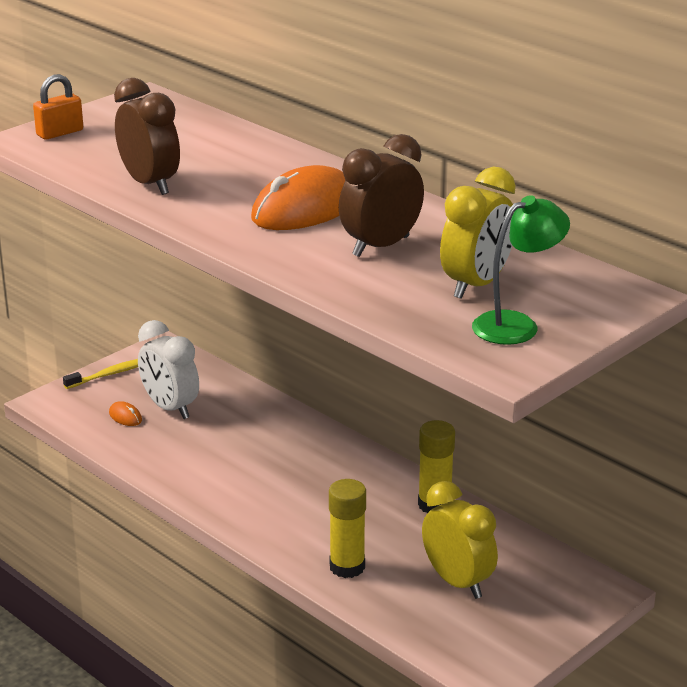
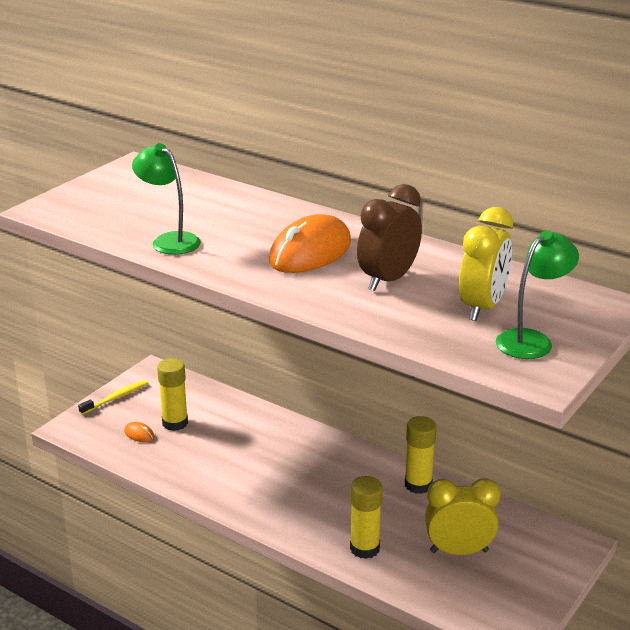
camera: 10 degrees left, 0 degrees up
orange padlock [33,74,83,140] -> none
brown clock [114,78,180,195] -> green lamp [132,143,201,255]
white clock [138,320,199,419] -> yellow glue stick [157,358,188,431]
yellow clock [422,481,498,599] -> yellow clock turned 45 degrees counterclockwise [425,478,501,555]

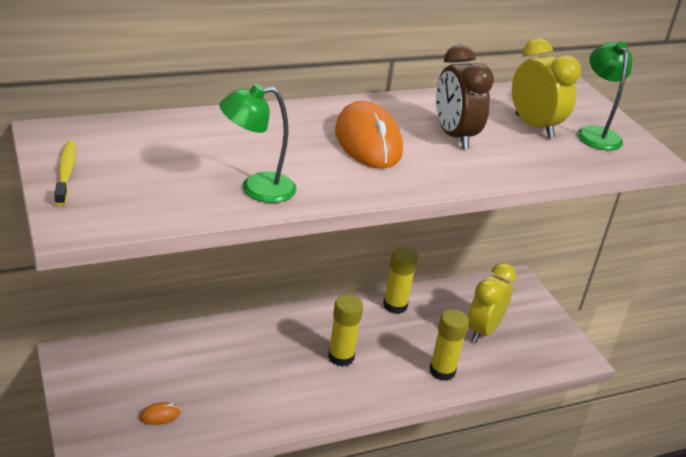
camera: 60 degrees left, 5 degrees up
yellow toothbrush [78,380,148,415] -> yellow toothbrush moved to [54,141,76,206]
yellow glue stick [157,358,188,431] -> yellow glue stick moved to [328,294,363,366]

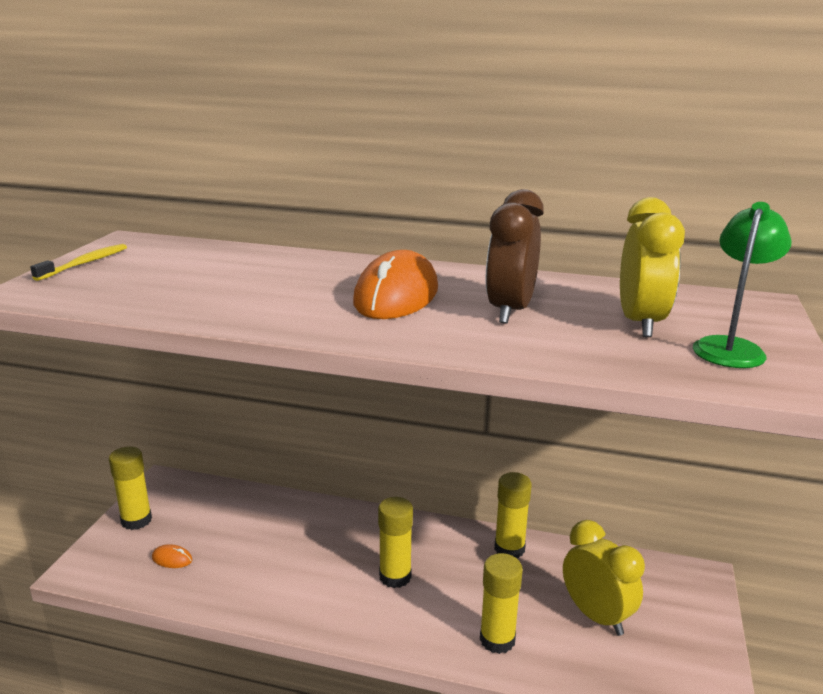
camera: 40 degrees right, 10 degrees down
green lamp [220,84,296,203] -> none
yellow clock [467,263,516,343] -> yellow clock turned 75 degrees clockwise [563,520,645,636]
none -> yellow glue stick [109,446,152,530]

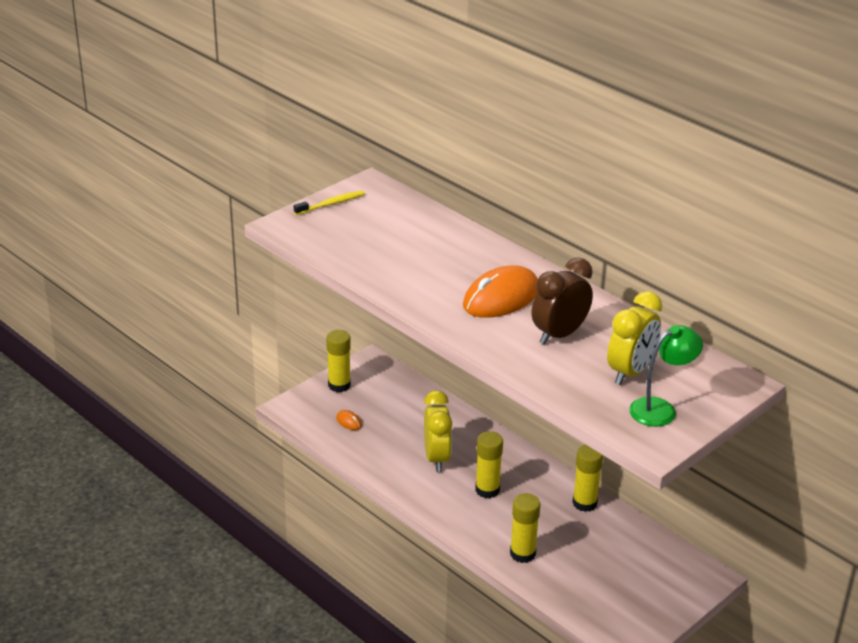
camera: 30 degrees right, 10 degrees up
yellow clock [563,520,645,636] -> yellow clock moved to [424,390,452,472]

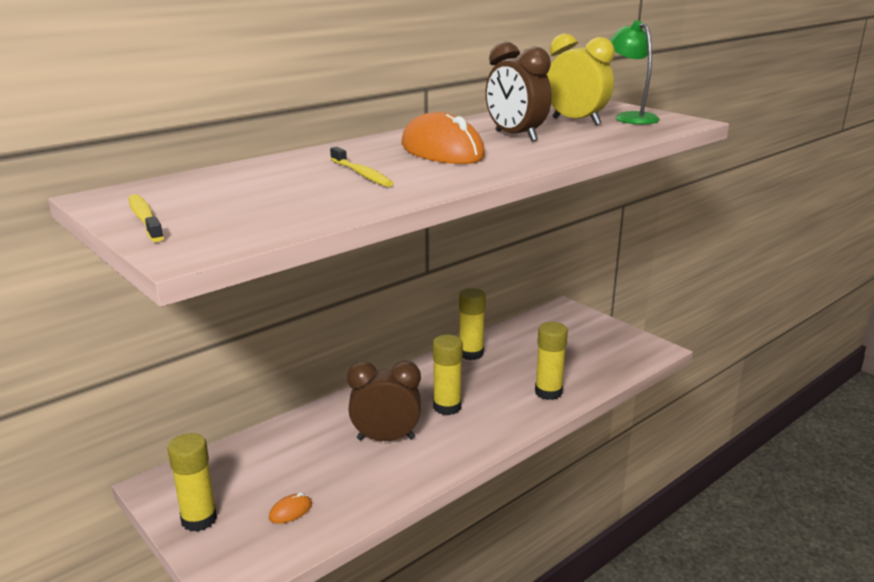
camera: 85 degrees left, 10 degrees down
yellow clock [424,390,452,472] -> brown clock [347,361,421,441]
none -> yellow toothbrush [330,147,393,187]

